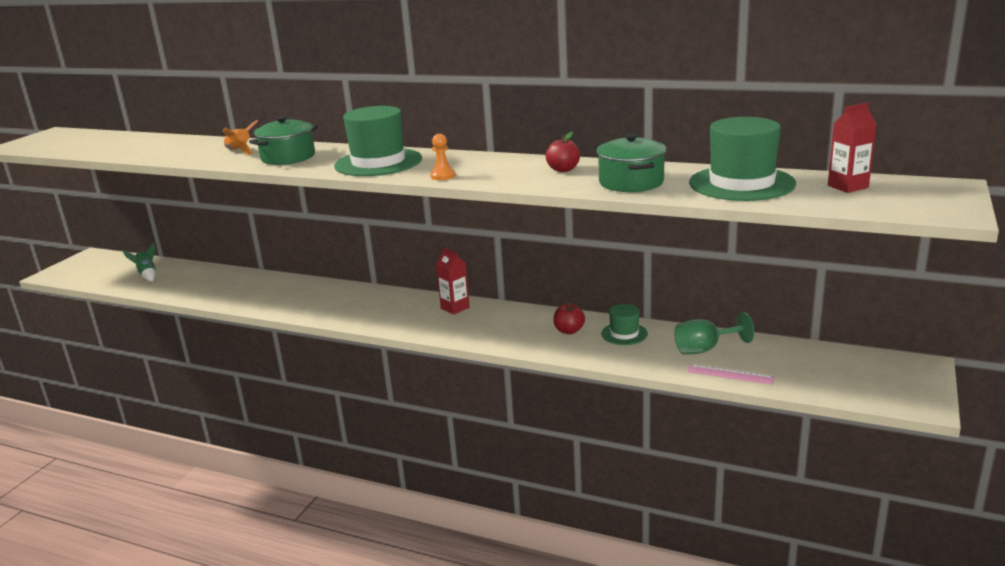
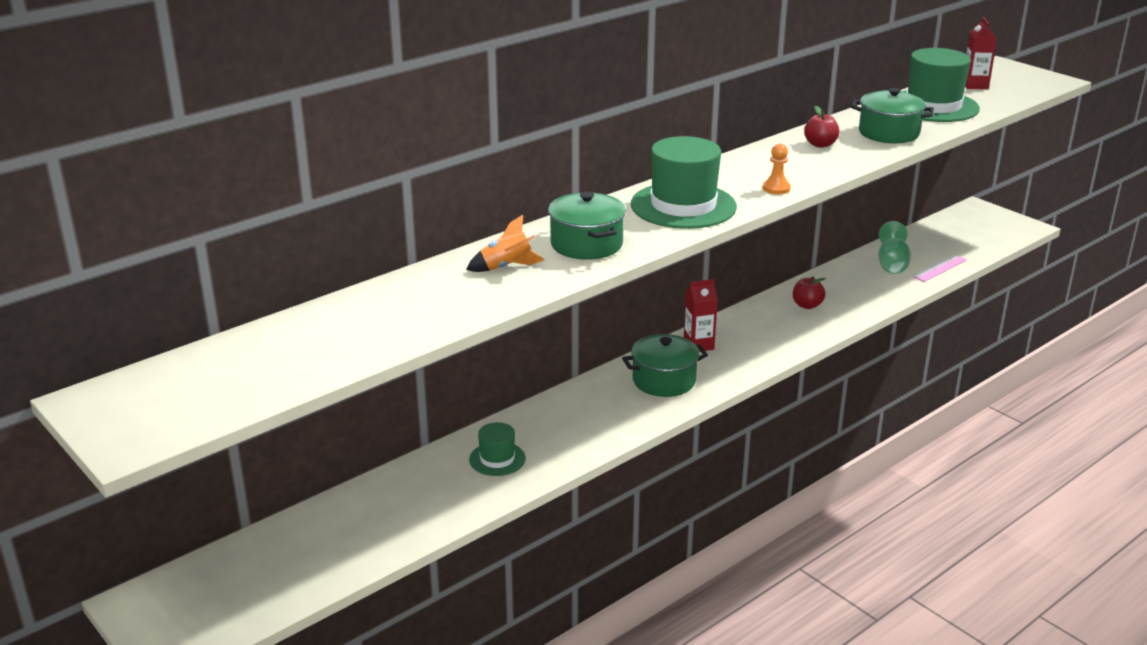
camera: 65 degrees left, 5 degrees up
green rocket [122,243,156,281] -> none
green hat [601,304,648,345] -> green hat moved to [469,422,526,476]
none -> green pot [622,334,708,397]

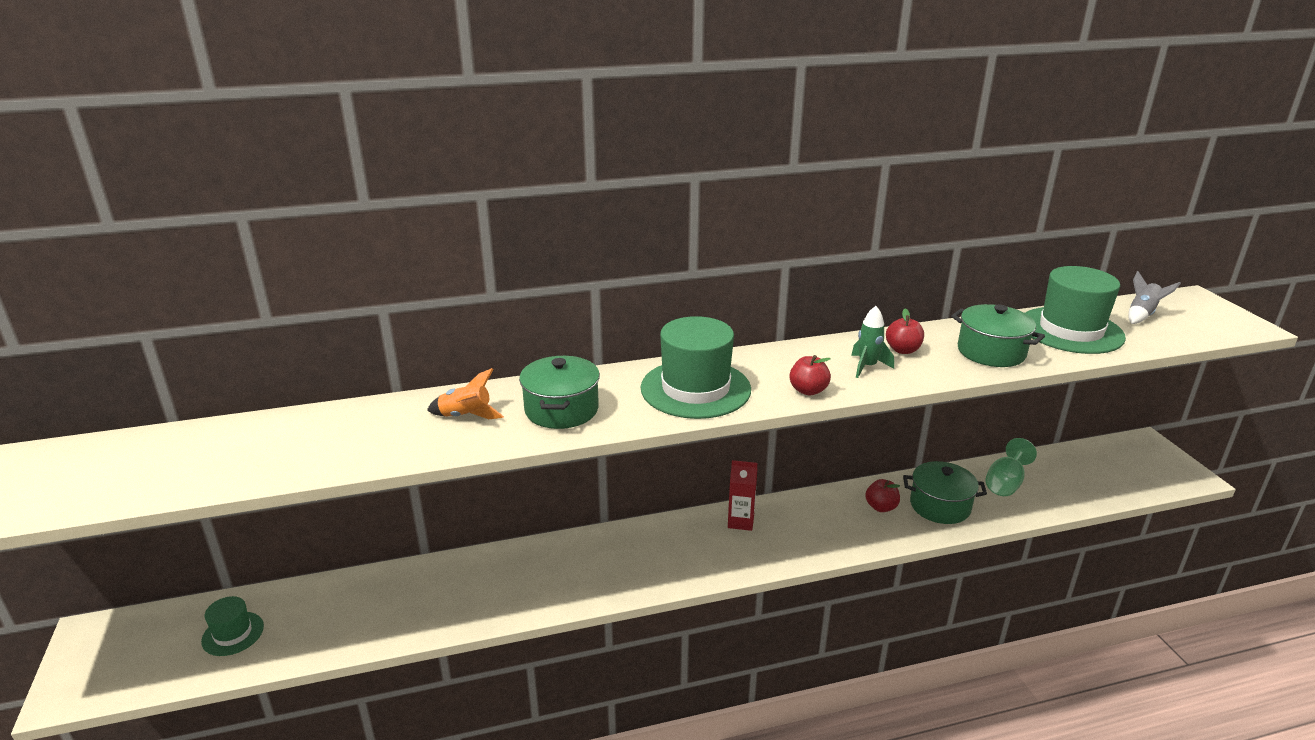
camera: 25 degrees right, 0 degrees up
green hat [469,422,526,476] -> green hat moved to [201,596,264,656]
green pot [622,334,708,397] -> green pot moved to [903,461,987,524]
orange pawn [763,143,791,194] -> red apple [789,355,831,395]
pink ruler [914,255,967,282] -> none
red carton [965,17,997,89] -> grey rocket [1128,271,1181,324]
none -> green rocket [851,306,894,378]

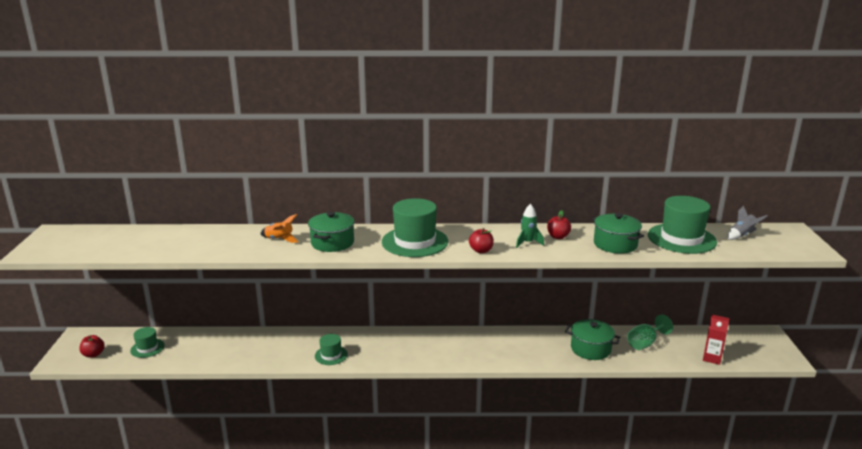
camera: 15 degrees right, 5 degrees down
red carton [728,460,757,531] -> red carton moved to [703,315,730,365]
red apple [865,479,900,512] -> red apple moved to [79,335,105,358]
none -> green hat [315,334,348,365]

